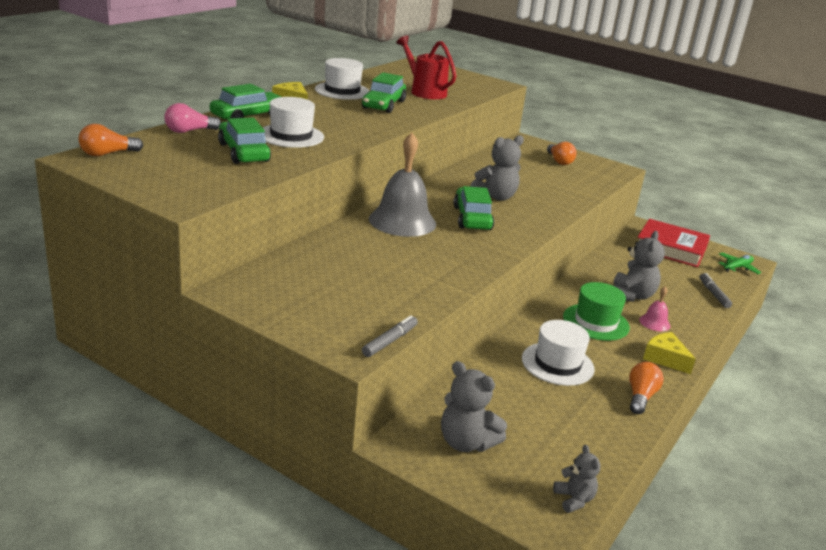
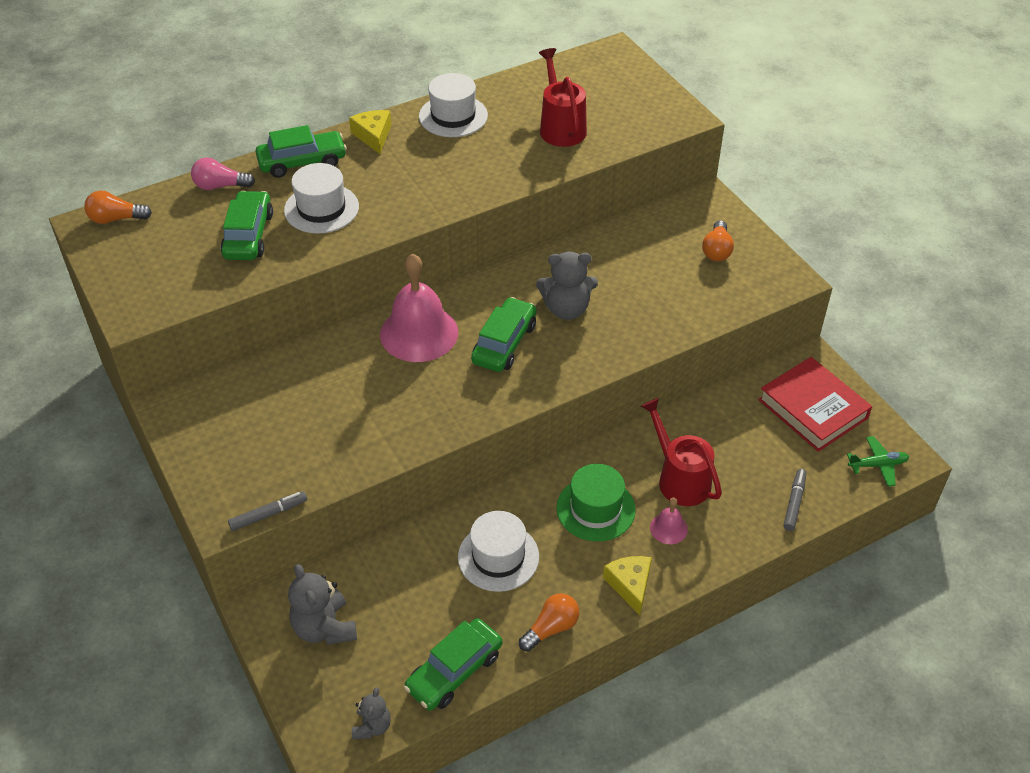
camera: 30 degrees right, 20 degrees up
green car [362,72,406,113] -> green car moved to [404,618,502,711]
grey bell [369,133,436,237] -> pink bell [380,253,458,362]
grey teddy bear [612,231,665,302] -> red watering can [641,398,722,506]

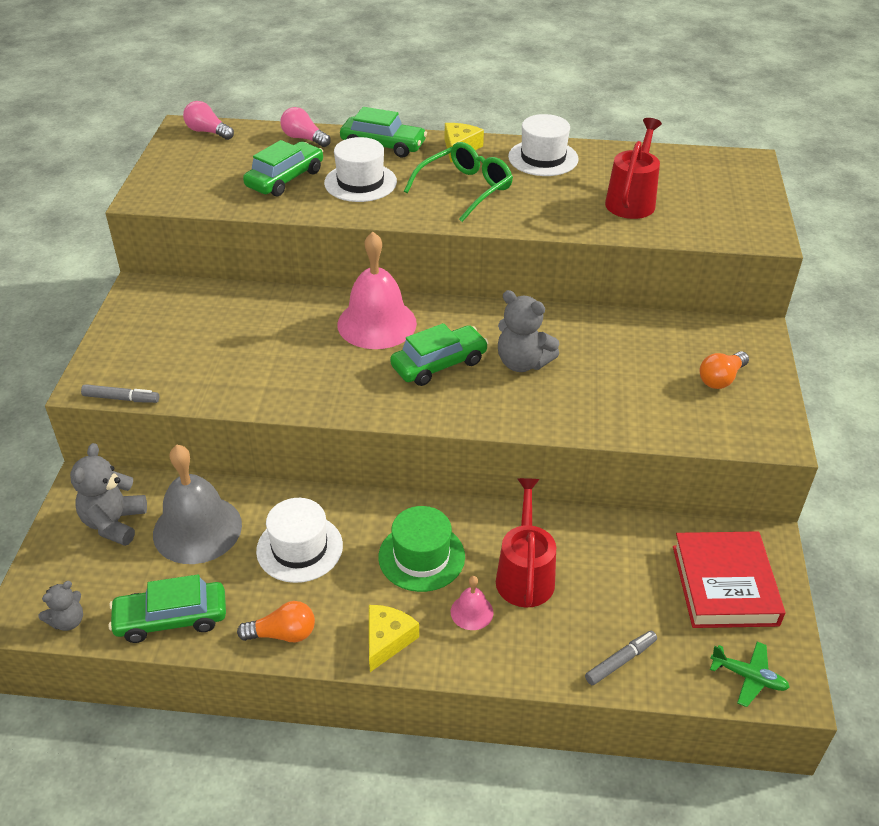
camera: 35 degrees right, 5 degrees down
orange light bulb [84,191,152,224] -> pink light bulb [183,101,234,140]
none -> grey bell [153,445,242,564]
none -> green glasses [404,142,513,222]

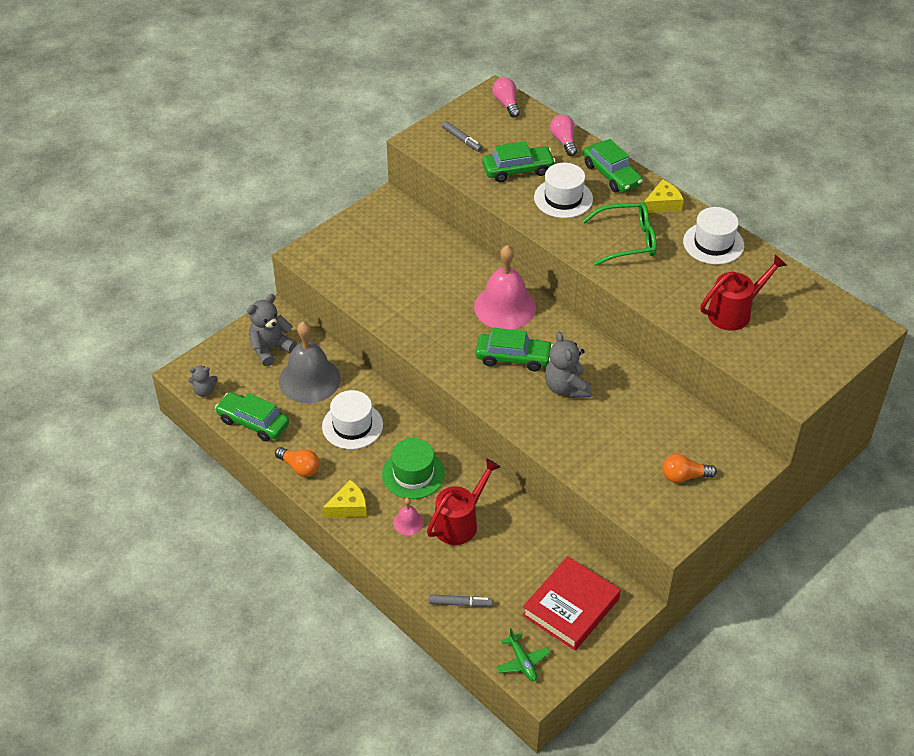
camera: 40 degrees right, 5 degrees up
grey marker [81,384,159,403] -> grey marker moved to [442,121,482,152]

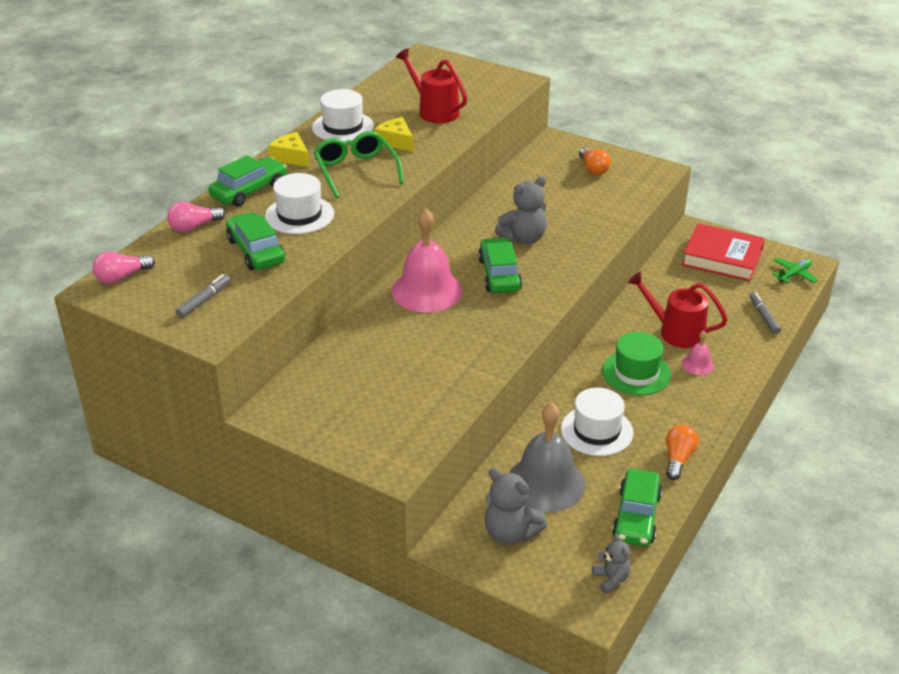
camera: 105 degrees left, 10 degrees down
yellow cheese [323,480,367,517] -> yellow cheese moved to [374,117,414,152]

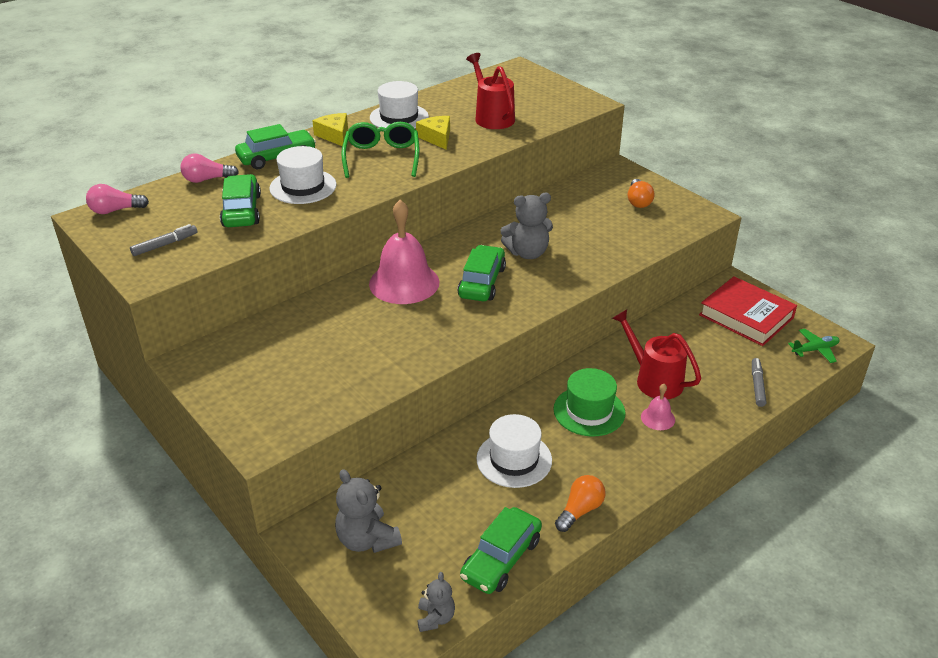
camera: 20 degrees right, 0 degrees up
grey bell [509,403,585,512] -> none

